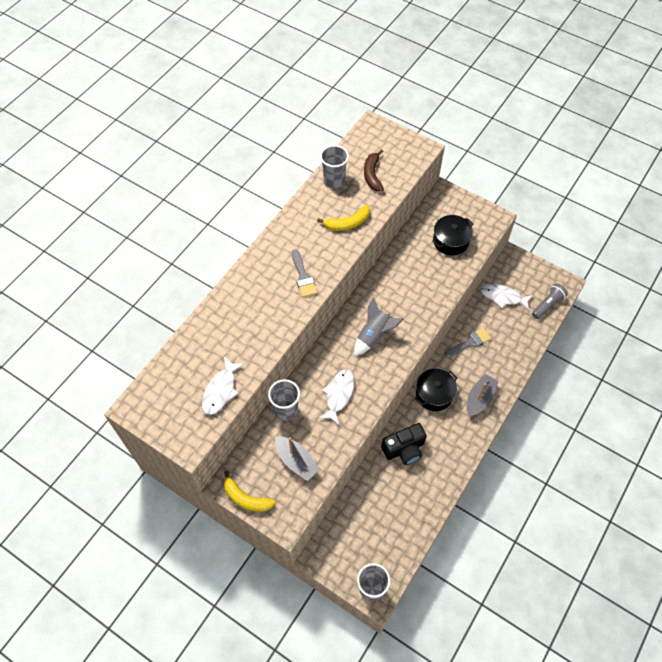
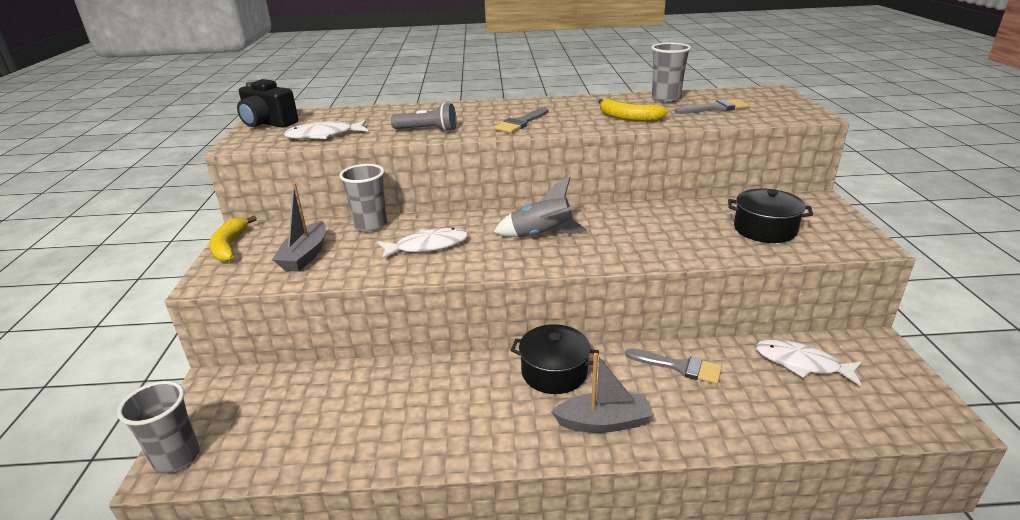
camera: 55 degrees right, 30 degrees down
brown banana [364,149,384,191] -> grey brush [675,99,749,114]
black camera [381,423,427,465] -> black camera moved to [237,79,298,128]
white fish [480,284,533,310] -> white fish turned 45 degrees counterclockwise [755,339,862,386]
grey flashlight [532,284,568,319] -> grey flashlight moved to [391,103,456,132]

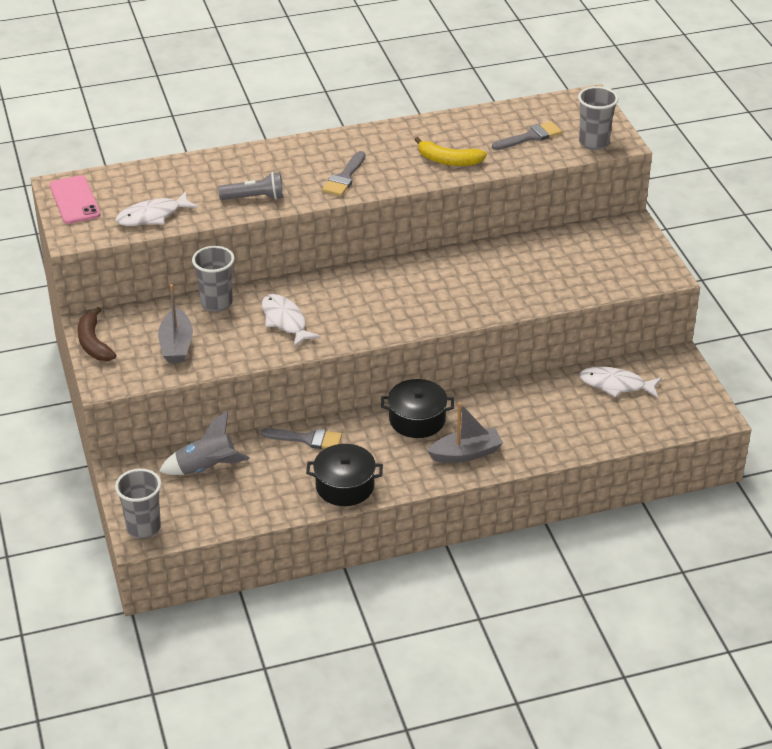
camera: 15 degrees left, 10 degrees up
yellow banana [209,216,257,262] -> brown banana [77,307,116,361]
black camera [237,79,298,128] -> pink phone [50,175,100,224]
white fish [378,228,468,259] -> white fish turned 90 degrees counterclockwise [262,294,321,347]
grey rocket [494,177,587,237] -> grey rocket moved to [159,411,250,475]
grey brush [625,348,722,384] -> grey brush moved to [261,428,342,449]
grey cup [651,43,691,103] -> grey cup moved to [578,86,619,150]
black pot [728,188,813,243] -> black pot moved to [306,444,383,506]

